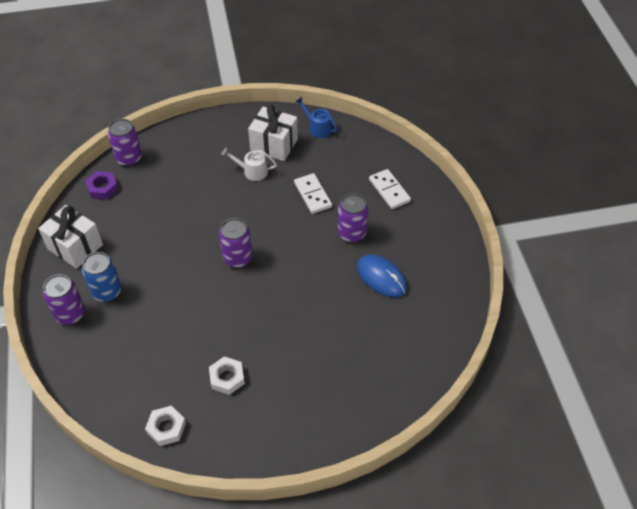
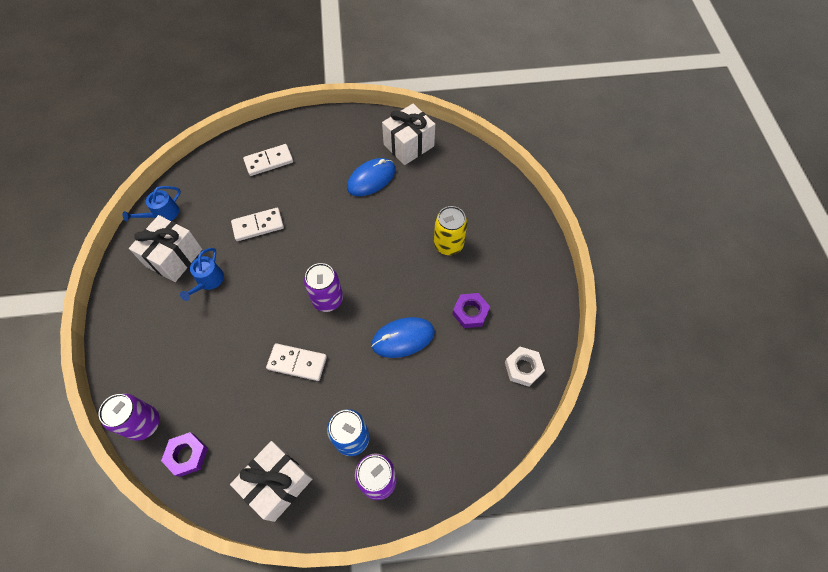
camera: 85 degrees left, 10 degrees up
white nut [209,356,245,395] -> purple nut [453,293,490,328]
white watering can [221,148,277,181] -> blue watering can [180,248,224,301]
purple can [338,193,368,243] -> none
none -> white domino [266,343,327,381]
none -> blue mouse [371,317,435,358]
none -> white gift [382,104,435,165]
none -> yellow can [434,206,467,255]

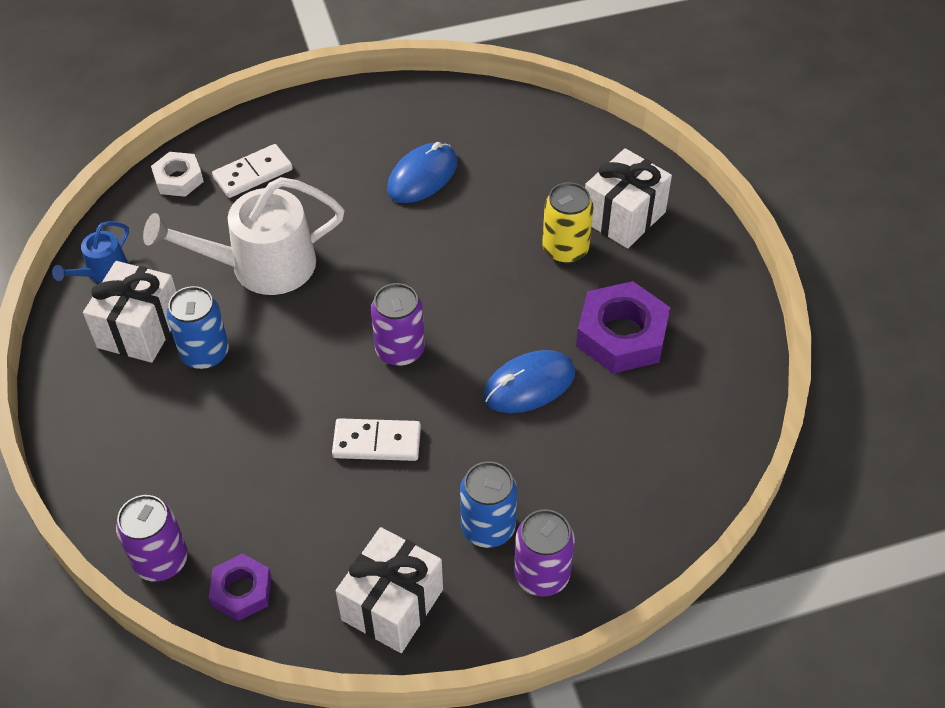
camera: 10 degrees left, 10 degrees down
blue watering can [180,248,224,301] -> blue can [167,286,229,370]
white domino [231,208,284,241] -> white watering can [143,177,345,295]
white gift [382,104,435,165] -> white gift moved to [585,148,672,248]
purple nut [453,293,490,328] -> purple nut [576,281,670,373], size x1.71
white nut [505,347,545,387] -> white nut moved to [151,152,204,197]

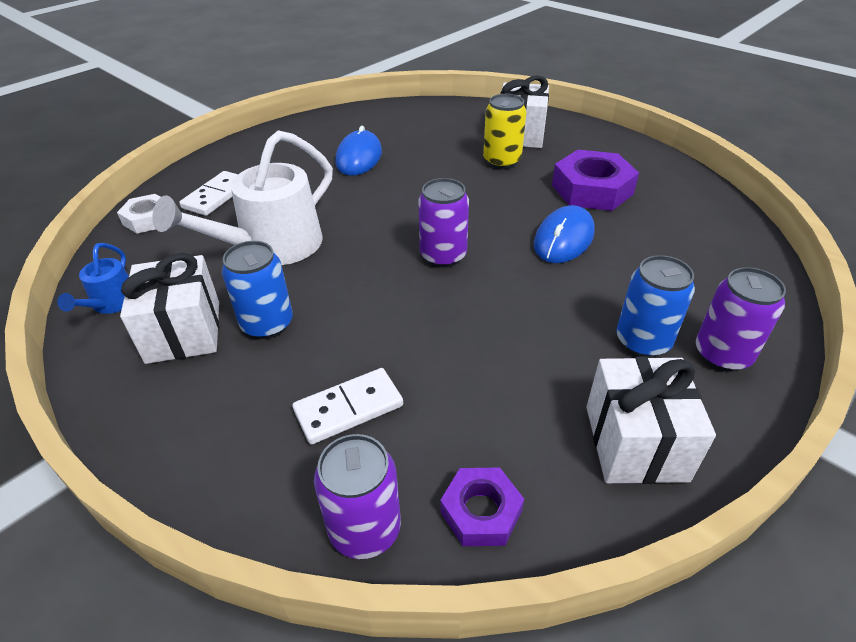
camera: 30 degrees left, 10 degrees down
white domino [332,418,421,461] -> white domino moved to [293,368,403,445]

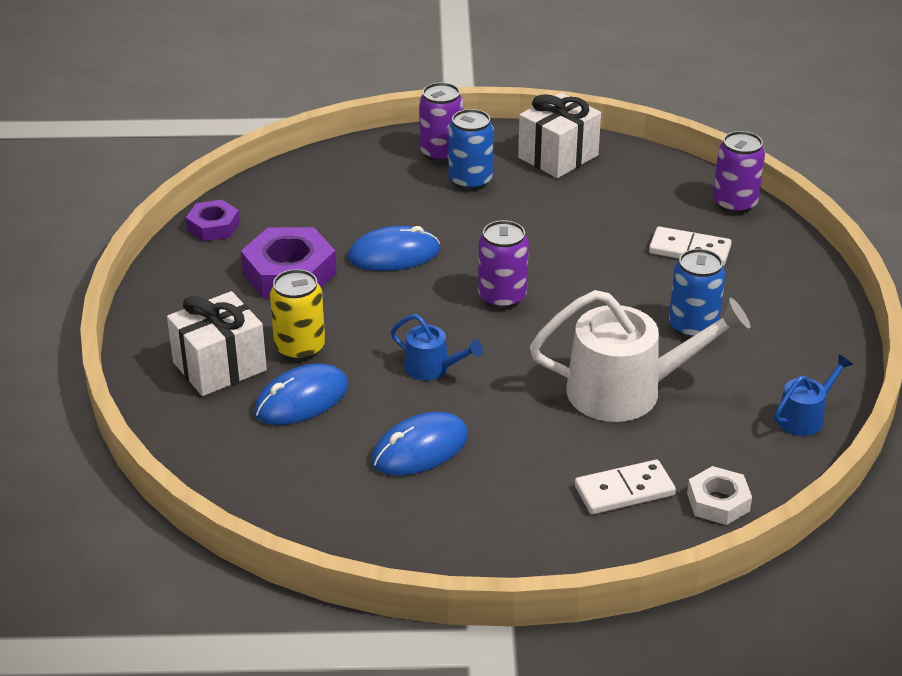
camera: 135 degrees left, 5 degrees down
white gift [120,253,219,364] -> none
purple nut [440,468,524,546] -> purple nut moved to [186,200,240,241]
none -> blue mouse [254,364,348,425]
none -> blue watering can [391,314,483,380]

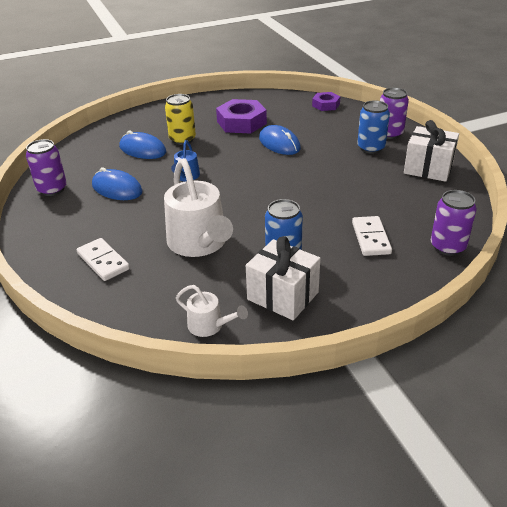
camera: 70 degrees right, 0 degrees up
white gift [167,291,267,396] -> white gift moved to [246,236,321,320]
purple nut [186,200,240,241] -> purple nut moved to [312,92,340,111]
purple can [478,220,529,309] -> purple can moved to [26,139,67,196]
white nut [687,466,752,525] -> none
blue watering can [774,354,853,436] -> white watering can [176,285,248,337]

